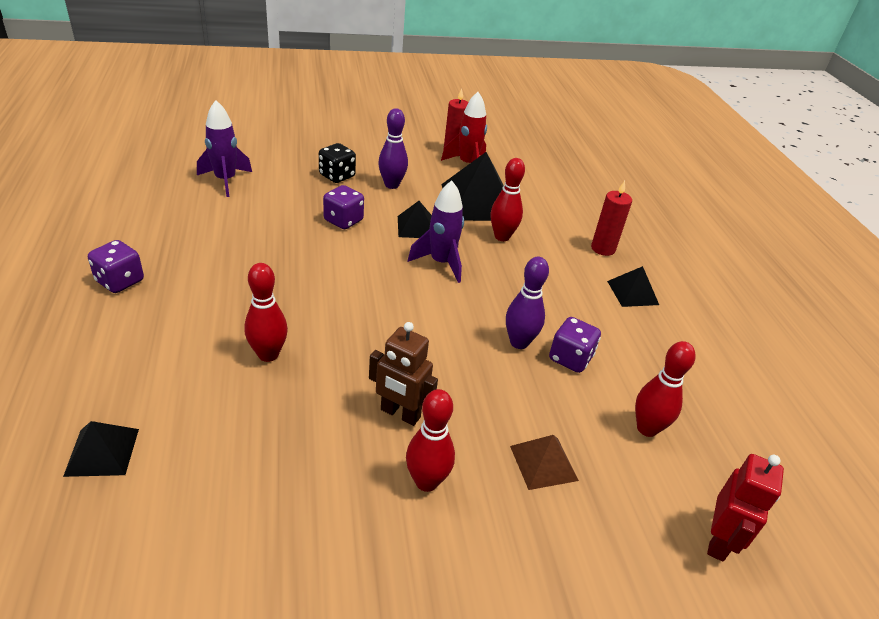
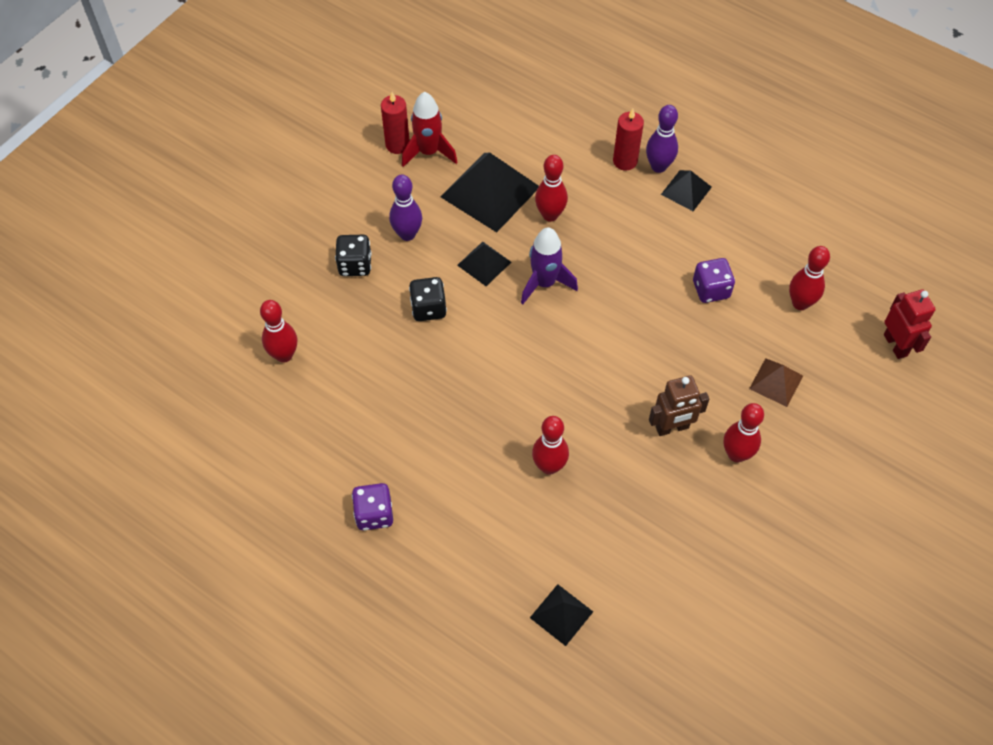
camera: 40 degrees left, 20 degrees up
purple rocket [197,100,252,197] -> red bowling pin [260,300,297,363]
purple dice [323,185,364,229] -> black dice [409,277,447,321]
purple bowling pin [506,257,549,349] -> purple bowling pin moved to [646,105,678,173]

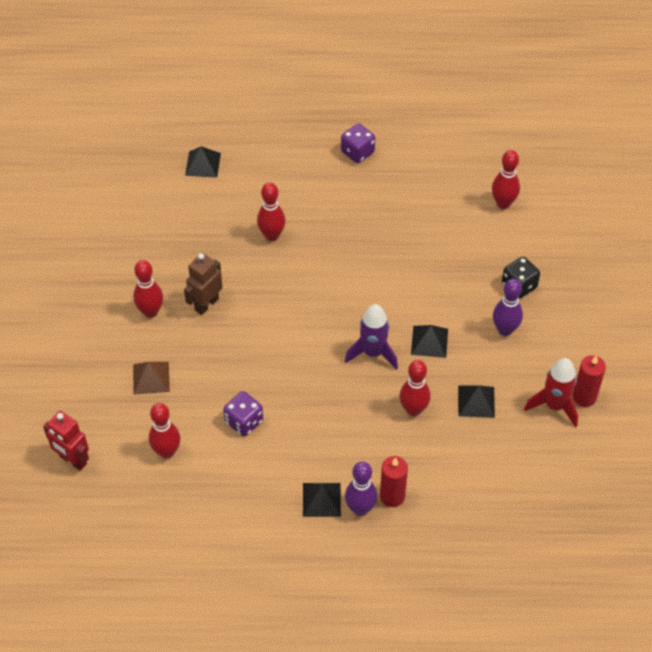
camera: 145 degrees right, 5 degrees down
black dice [409,277,447,321] -> none
black pyramid [441,153,539,232] -> black pyramid [458,385,495,418], size x0.52

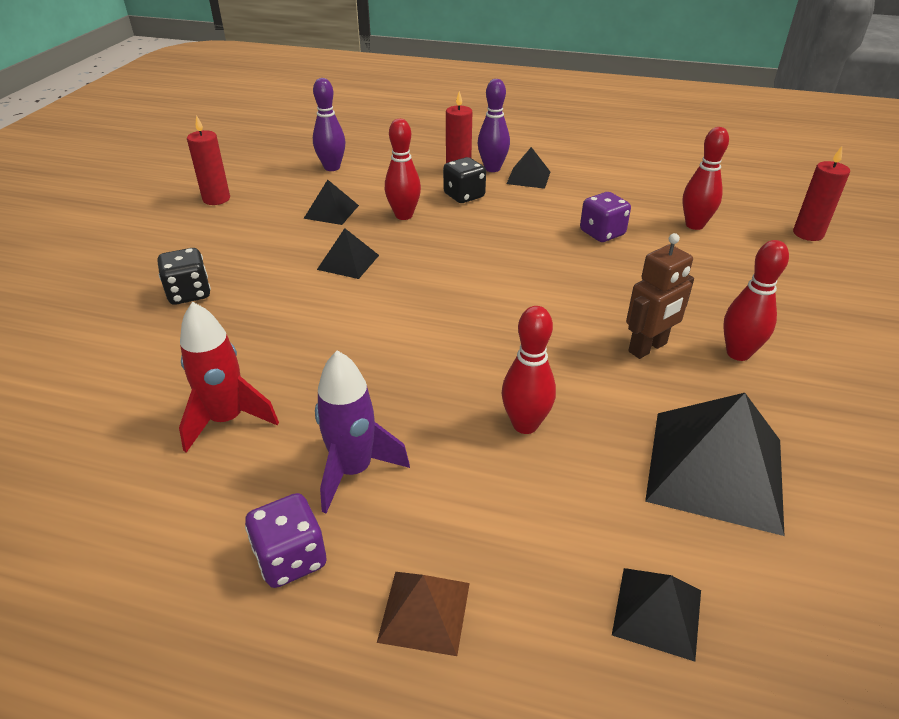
camera: 165 degrees left, 15 degrees down
red robot [43,411,89,471] -> red candle [793,146,850,241]
brown pyramid [133,362,170,395] -> brown pyramid moved to [377,572,470,656]
purple rocket [345,304,398,370] -> purple rocket moved to [315,350,410,513]
red bowling pin [492,150,520,209] -> none
purple bowling pin [493,279,523,336] -> purple bowling pin moved to [313,78,346,171]
red rocket [524,358,578,427] -> red rocket moved to [179,302,279,453]
none -> black dice [443,157,486,203]
none -> black pyramid [645,393,784,536]

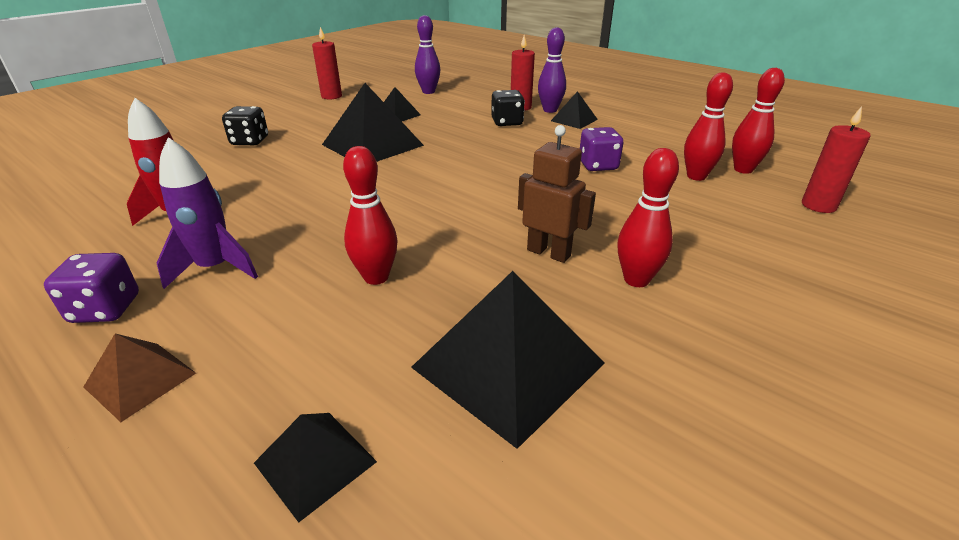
camera: 25 degrees right, 5 degrees down
black pyramid [317,228,379,279] -> black pyramid [322,83,424,162], size x1.91
red bowling pin [385,119,421,220] -> red bowling pin moved to [732,68,785,174]
brown robot [626,233,694,359] -> brown robot turned 135 degrees counterclockwise [518,125,596,263]

